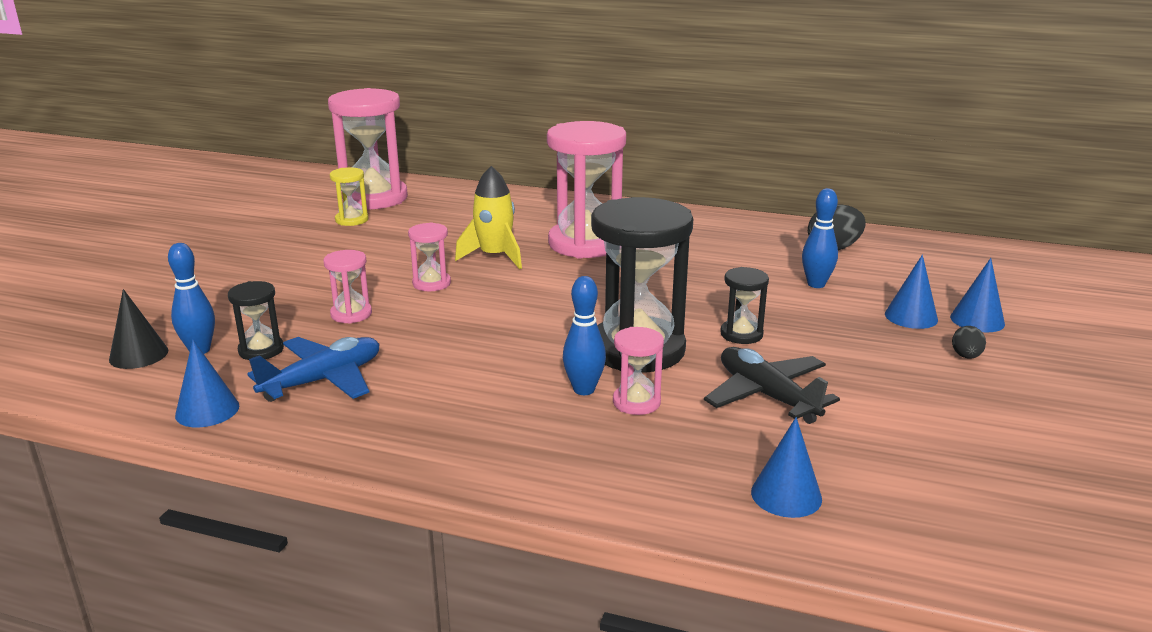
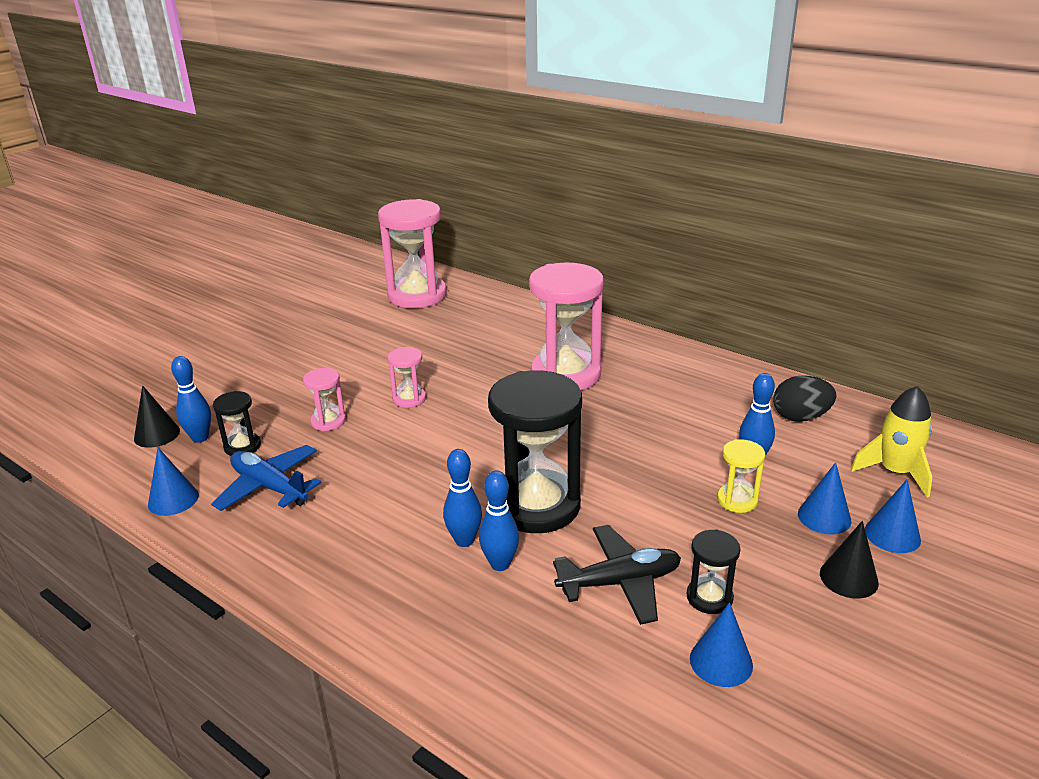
camera: 20 degrees right, 5 degrees up
blue plane [247,337,380,402] -> blue plane turned 120 degrees counterclockwise [211,445,321,511]
yellow hourglass [330,167,369,226] -> yellow hourglass moved to [717,439,765,513]
yellow rocket [455,166,522,269] -> yellow rocket moved to [851,386,932,498]
pink hourglass [613,327,664,415] -> blue bowling pin [479,471,519,571]
black plane [704,347,840,424] -> black plane turned 90 degrees clockwise [553,525,681,625]
black hourglass [720,267,769,344] -> black hourglass moved to [686,529,741,614]
blue cone [751,417,822,518] -> blue cone moved to [690,602,753,687]
black egg [952,326,986,359] -> black cone [820,521,879,598]

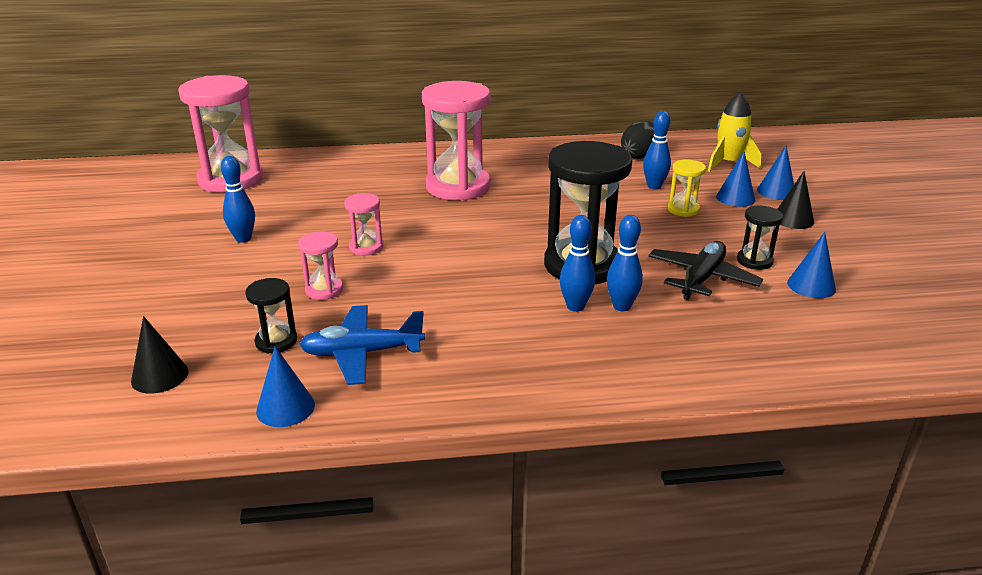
camera: 45 degrees left, 0 degrees up
blue bowling pin [171,356,211,443] -> blue bowling pin moved to [221,156,255,243]

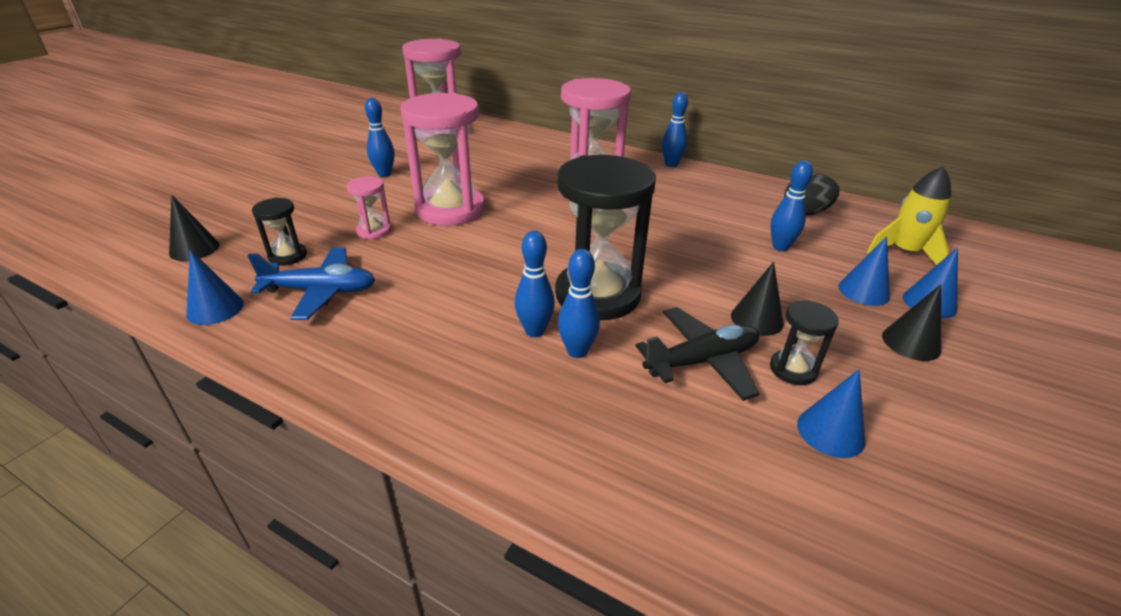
camera: 35 degrees right, 5 degrees up
blue plane [299,305,425,385] -> blue plane turned 150 degrees clockwise [247,248,375,320]
pink hourglass [344,193,383,255] -> pink hourglass [400,93,485,226], size x2.17
yellow hourglass [668,160,706,217] -> none
none -> blue bowling pin [662,92,688,167]
none -> black cone [731,262,784,336]

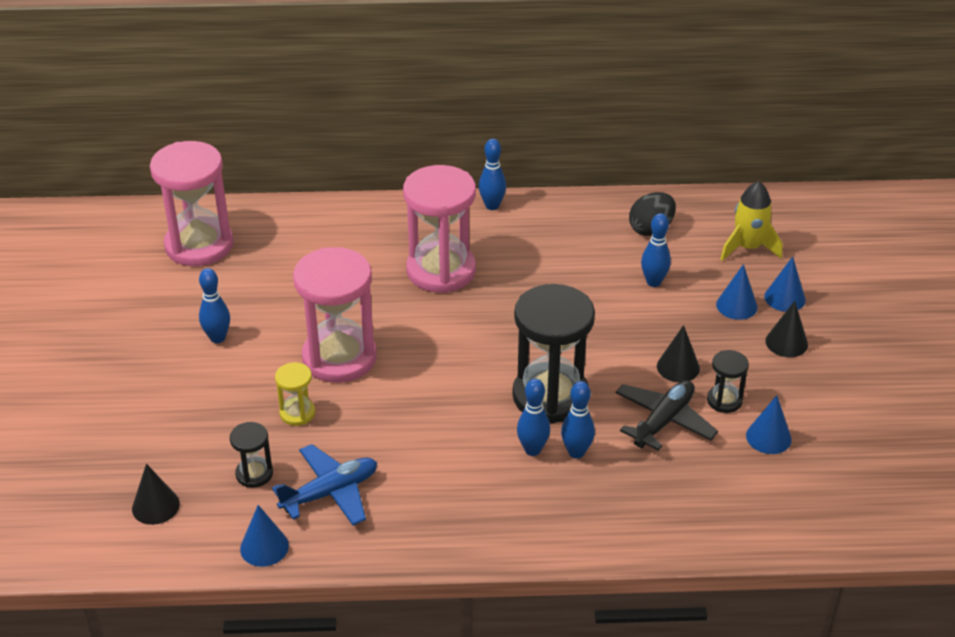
camera: 30 degrees left, 5 degrees up
pink hourglass [347,176,392,240] -> yellow hourglass [275,362,315,426]

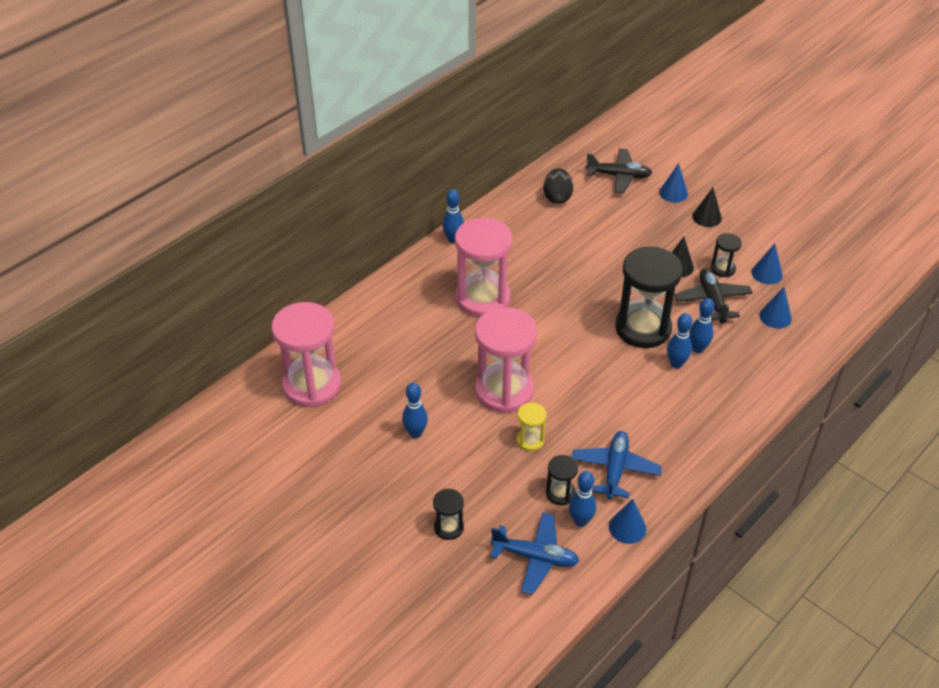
camera: 45 degrees left, 5 degrees up
black cone [132,464,180,525] -> blue plane [490,513,579,595]
blue bowling pin [641,213,671,287] -> blue bowling pin moved to [569,471,596,527]
blue cone [716,264,758,320] -> blue cone moved to [759,287,792,329]
yellow rocket [720,181,782,261] -> black plane [586,148,652,194]
none -> black hourglass [433,489,464,540]

